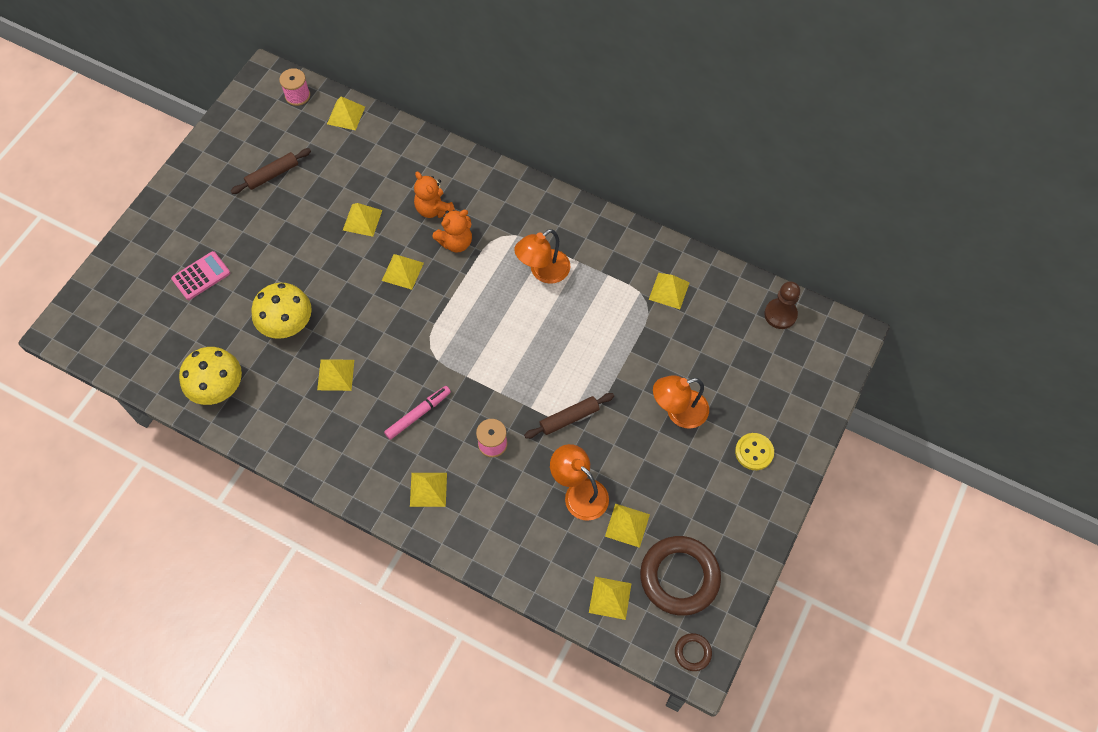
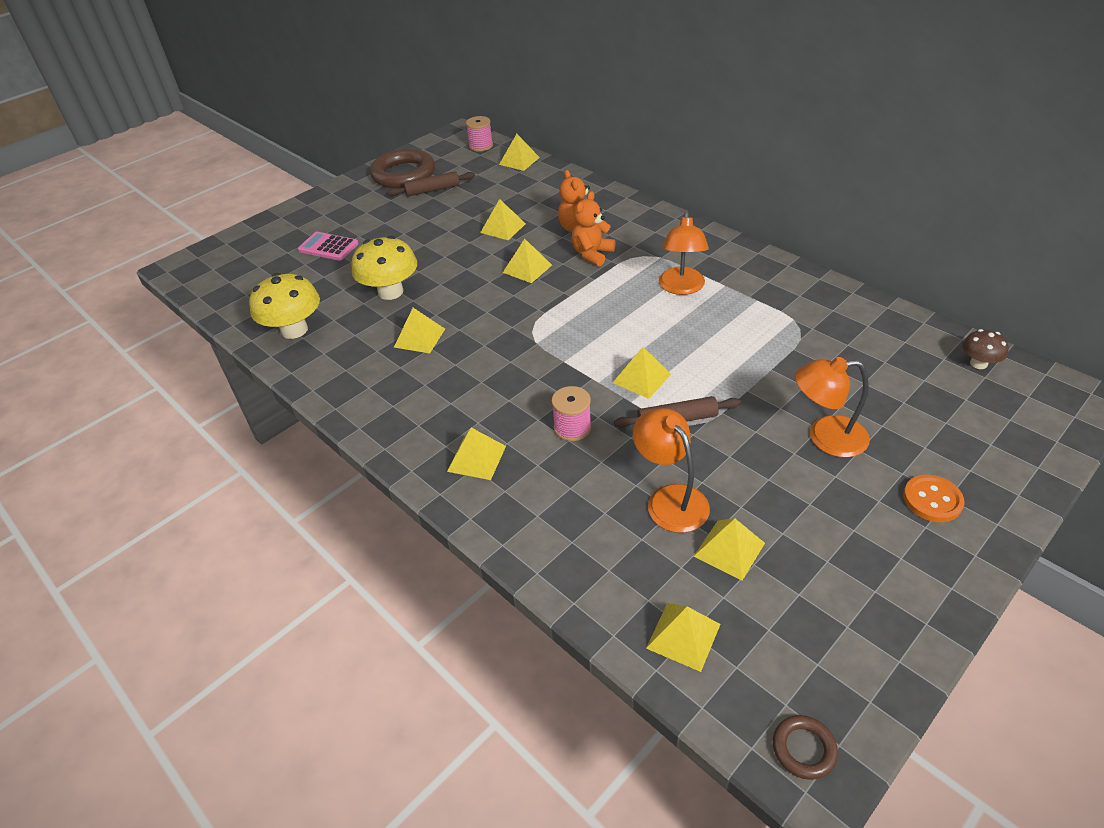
camera: 20 degrees right, 20 degrees down
pink calculator [171,251,230,300] -> pink calculator turned 135 degrees counterclockwise [298,232,358,261]
pink marker [384,386,451,440] -> none
orange teddy bear [433,210,472,253] -> orange teddy bear turned 135 degrees clockwise [572,191,615,266]
orange lamp [514,229,571,284] -> orange lamp turned 60 degrees counterclockwise [659,211,709,295]
brown ring [640,536,721,616] -> brown ring moved to [370,149,435,188]
yellow pyramid [649,273,690,309] -> yellow pyramid moved to [613,347,671,399]
yellow button [735,433,774,470] -> orange button [903,475,964,522]
brown pawn [764,281,800,329] -> brown mushroom [962,329,1009,369]

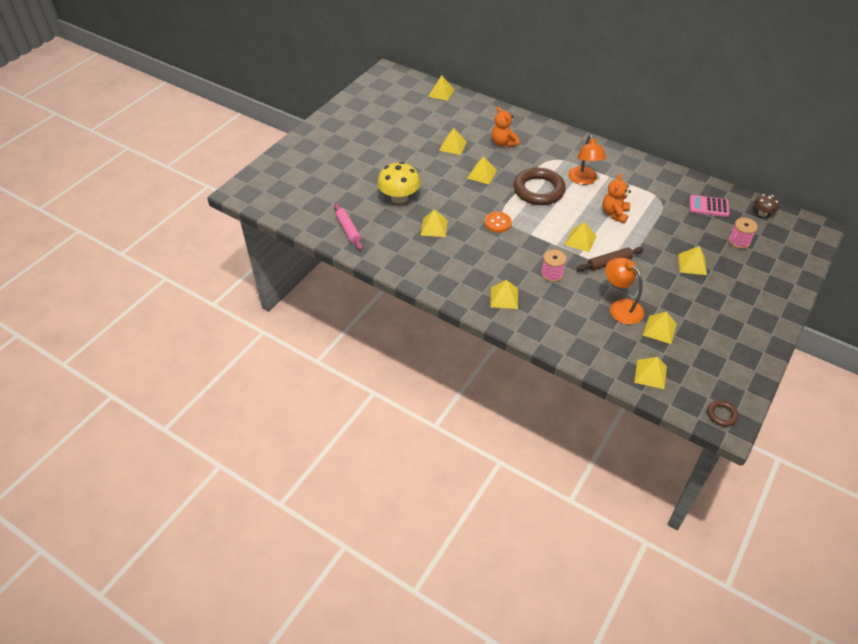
camera: 15 degrees left, 5 degrees up
yellow mushroom [249,273,320,339] -> pink rolling pin [334,203,363,250]
pink calculator [298,232,358,261] -> pink calculator moved to [689,195,730,217]
brown ring [370,149,435,188] -> brown ring moved to [513,168,566,205]
brown rolling pin [387,171,475,196] -> none
pink spool [466,116,493,152] -> pink spool moved to [729,218,758,249]
orange teddy bear [572,191,615,266] -> orange teddy bear moved to [602,173,631,223]
orange lamp [795,357,870,458] -> yellow pyramid [678,246,707,275]
orange button [903,475,964,522] -> orange button moved to [484,212,512,233]

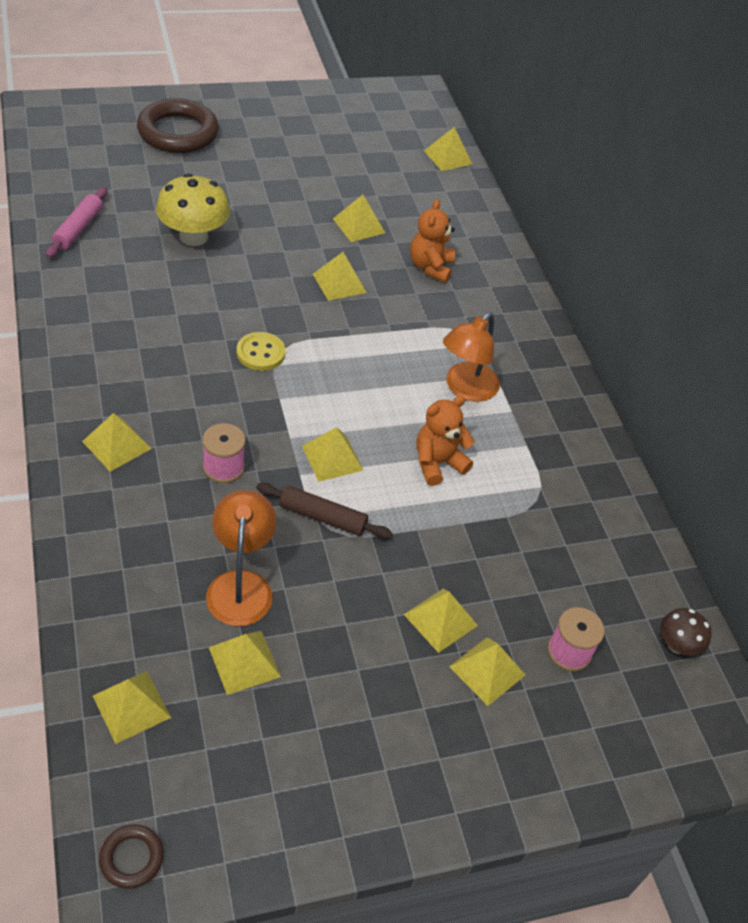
camera: 35 degrees right, 0 degrees up
yellow pyramid [421,209,448,237] -> yellow pyramid moved to [449,637,525,706]
orange button [484,212,512,233] -> yellow button [237,332,285,371]
brown ring [513,168,566,205] -> brown ring moved to [137,98,219,153]
pink calculator [689,195,730,217] -> none

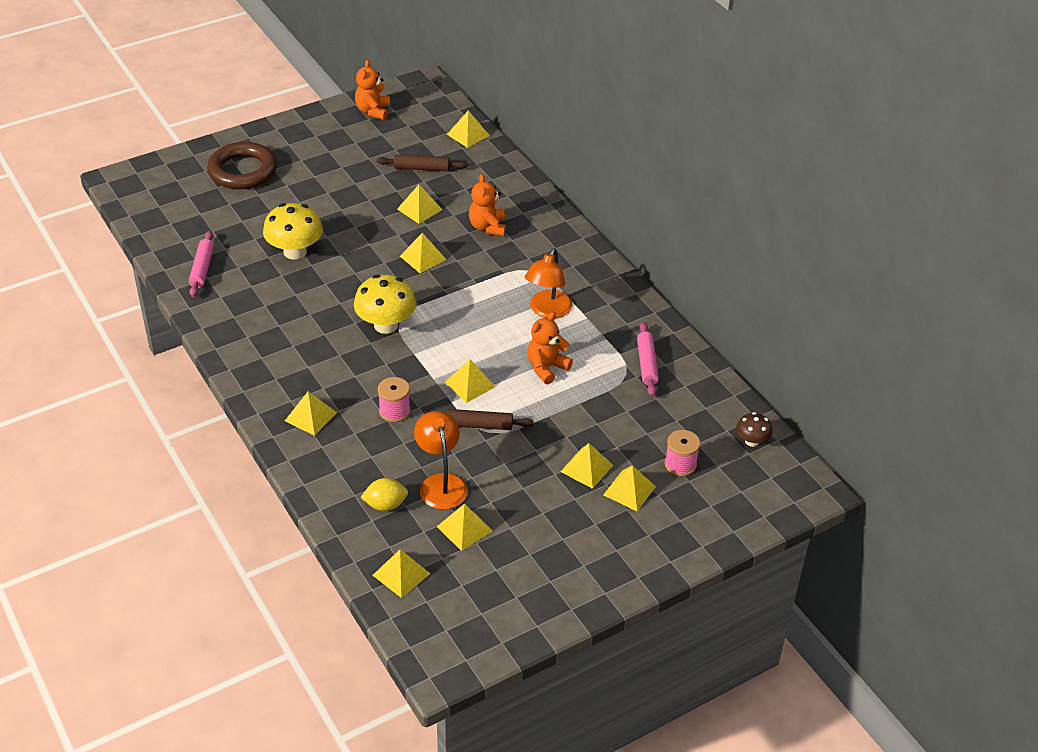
camera: 10 degrees left, 5 degrees down
brown ring [99,824,164,889] -> none
yellow button [237,332,285,371] -> yellow mushroom [354,275,416,334]
none -> orange teddy bear [355,60,390,120]
none -> yellow lemon [361,478,408,511]
none -> brown rolling pin [377,154,467,171]
none -> pink rolling pin [637,322,659,397]

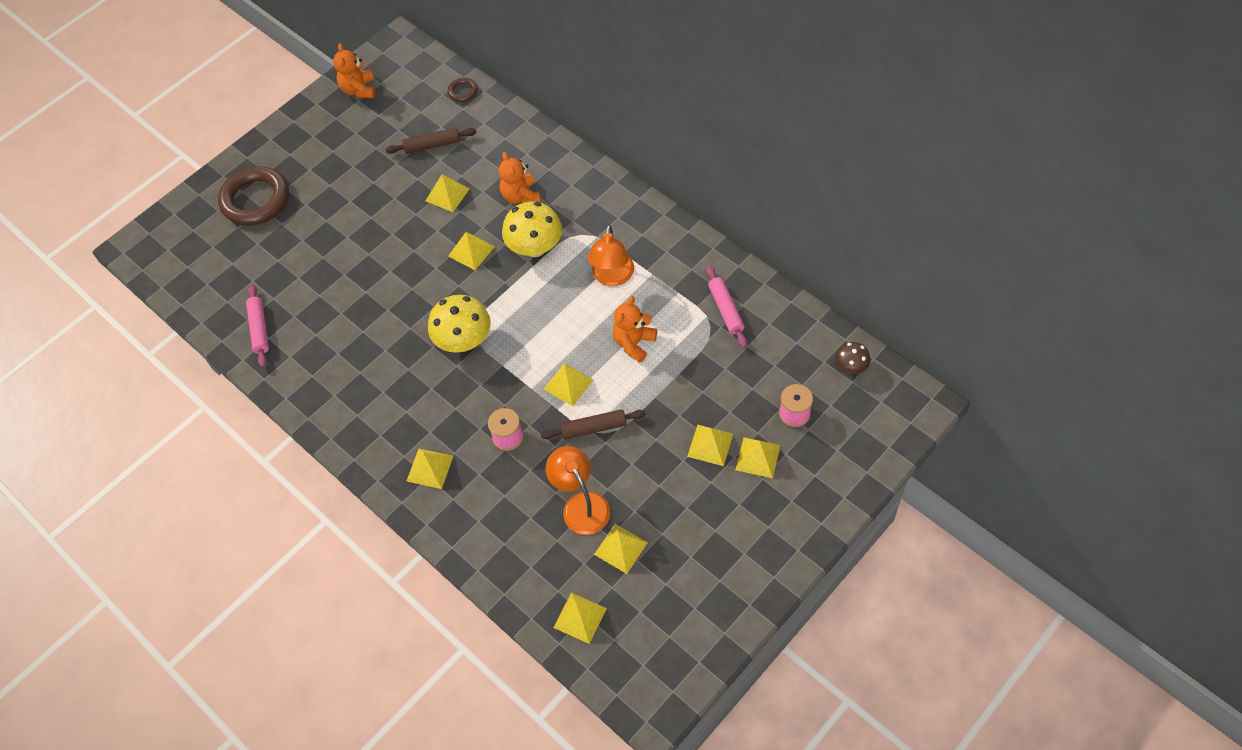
camera: 10 degrees left, 15 degrees up
yellow mushroom [263,203,323,260] -> yellow mushroom moved to [502,202,562,257]
yellow lemon [361,478,408,511] -> none
yellow pyramid [447,110,490,148] -> brown ring [448,78,478,102]

